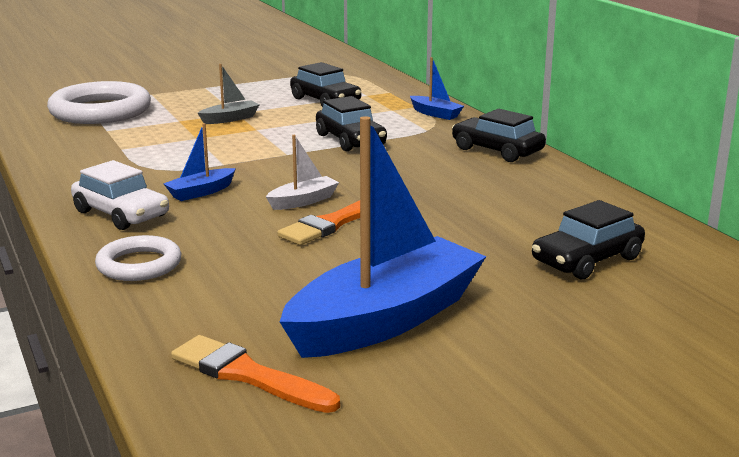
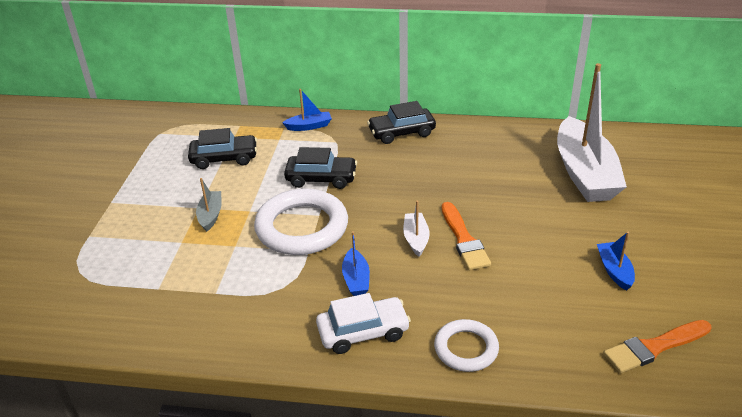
camera: 55 degrees left, 15 degrees up
white ring [47,81,151,124] -> white ring moved to [254,189,348,255]
blue boat [280,116,487,358] -> blue boat [597,232,635,291], size x0.43
black car [532,200,645,279] -> white boat [557,63,627,202]

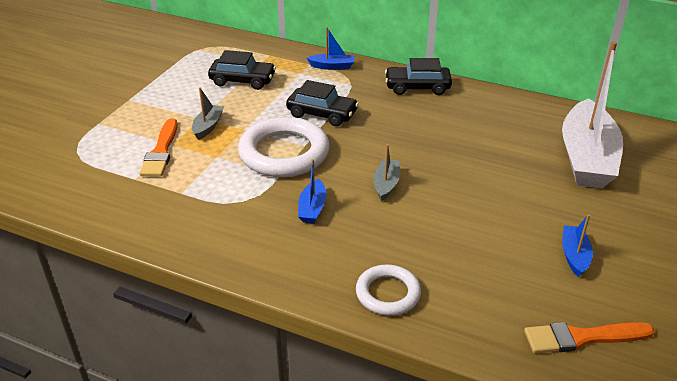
camera: 15 degrees right, 0 degrees up
white car [316,293,411,354] -> none
white boat [403,201,430,257] -> grey boat [373,144,400,201]
orange brush [442,202,491,270] -> orange brush moved to [139,118,178,177]

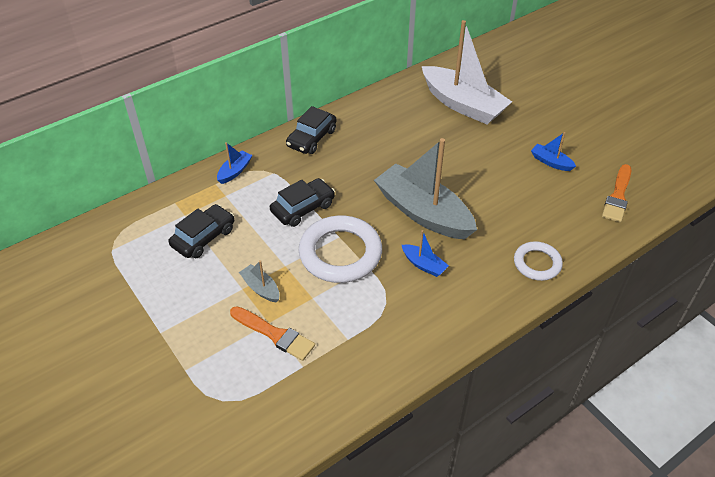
camera: 60 degrees left, 10 degrees up
grey boat [373,144,400,201] -> grey boat [374,138,477,239], size x2.35

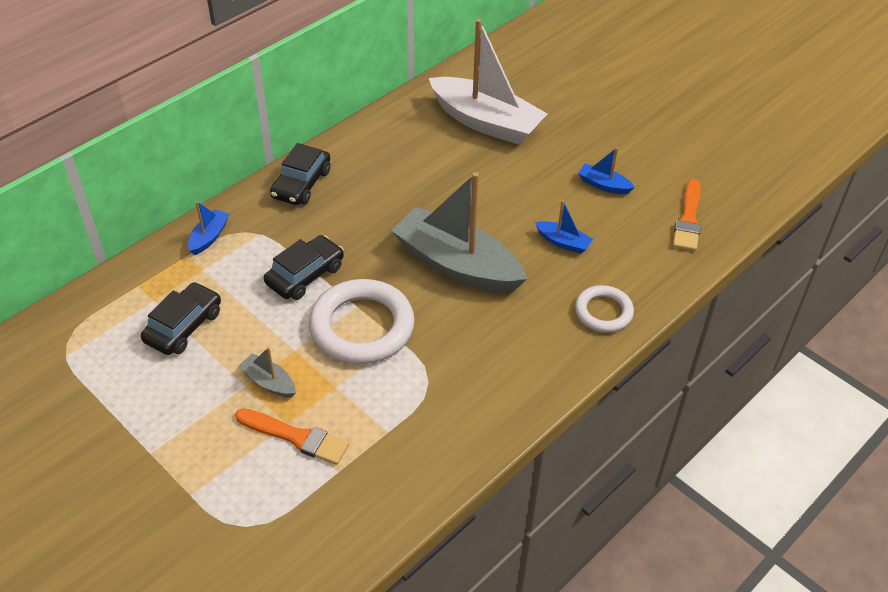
camera: 10 degrees left, 0 degrees up
blue boat [402,230,449,277] -> blue boat moved to [535,200,593,254]

